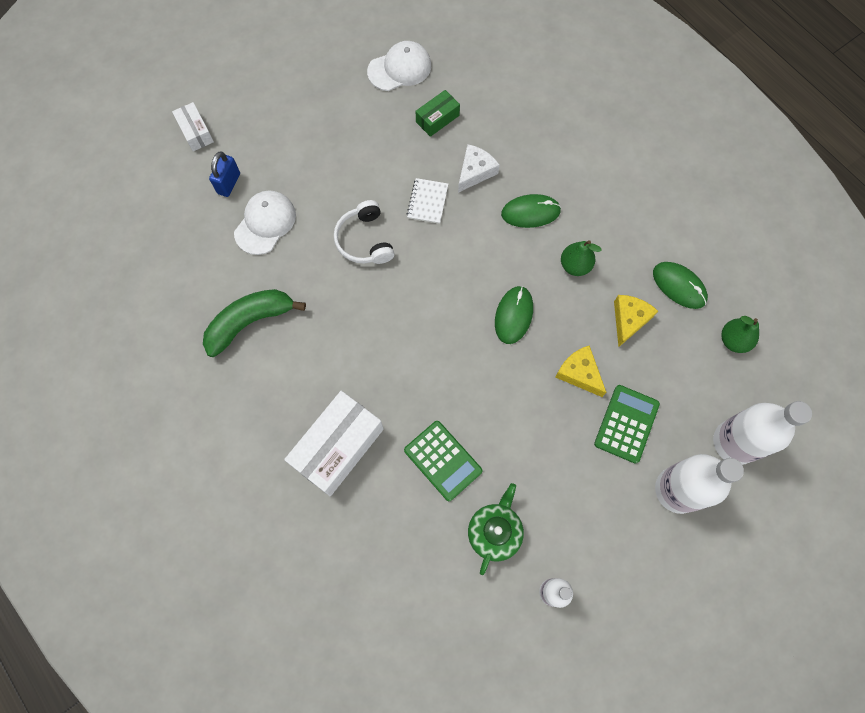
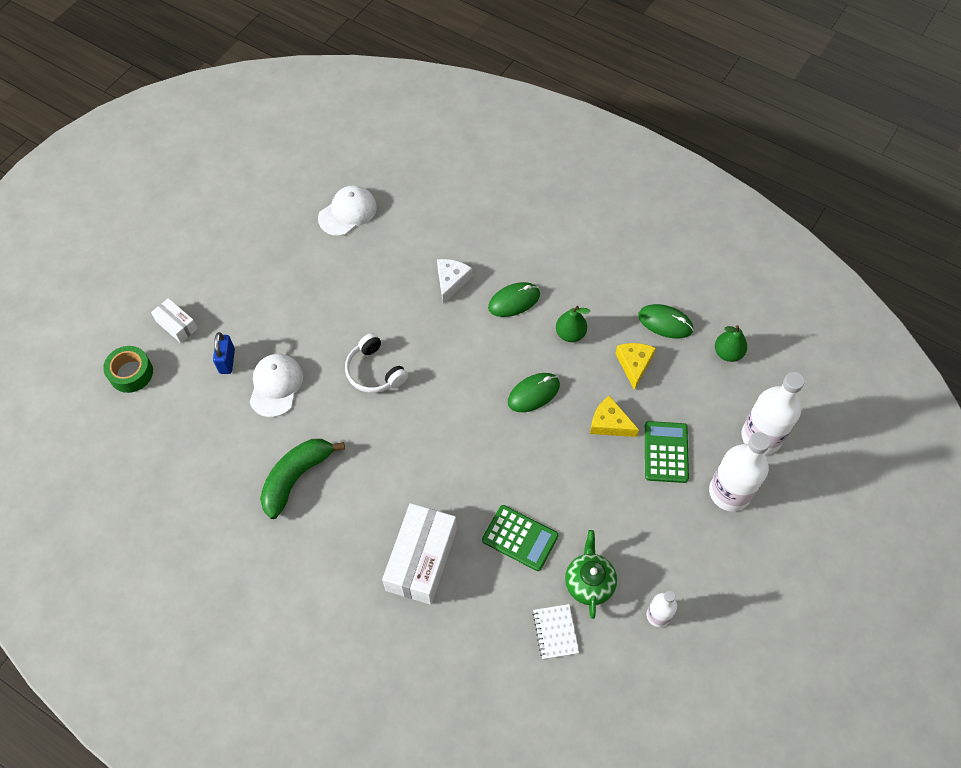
camera: 20 degrees left, 10 degrees down
white notebook [407,178,448,224] -> white notebook moved to [533,604,579,659]
green box [416,90,460,137] -> none
green mouse [495,286,533,344] -> green mouse turned 60 degrees clockwise [508,373,560,412]
none -> green tape [103,346,153,393]

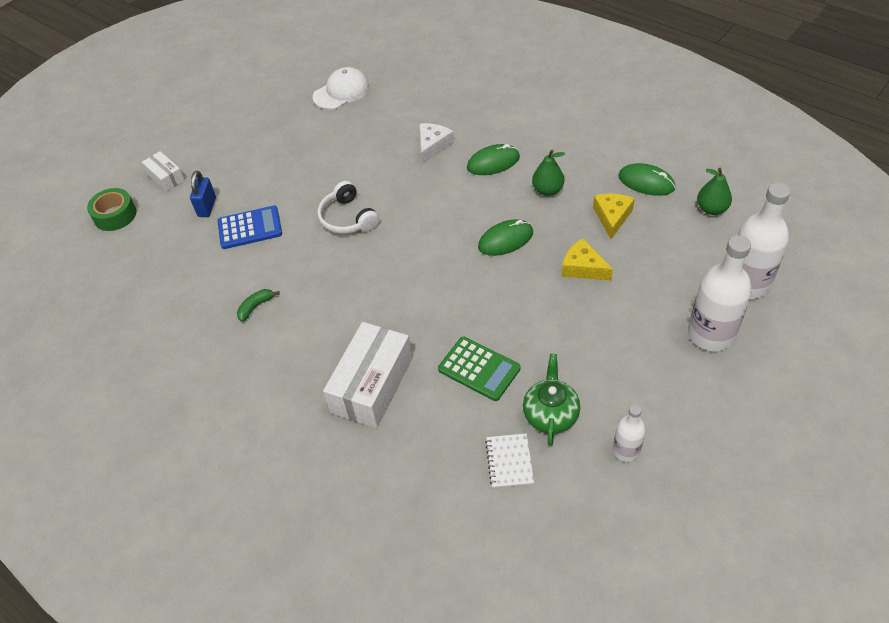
camera: 10 degrees right, 10 degrees down
white cap [250,354,303,417] -> blue calculator [217,206,282,249]
green banana [260,439,345,519] -> green banana [237,289,280,322], size x0.46
green calculator [645,421,689,483] -> none

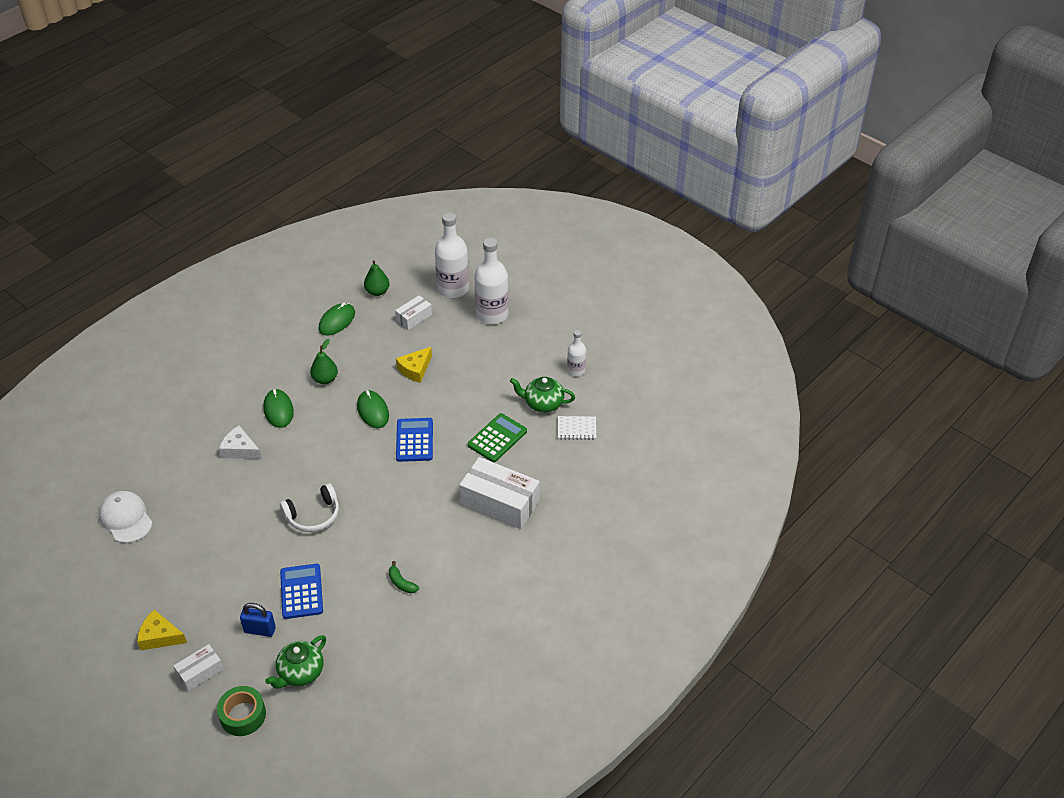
camera: 90 degrees left, 5 degrees down
yellow cheese [593,194,635,239] -> yellow cheese moved to [137,610,187,650]
none -> green teapot [265,635,326,689]
none -> white box [395,295,432,330]
none -> blue calculator [396,418,433,462]

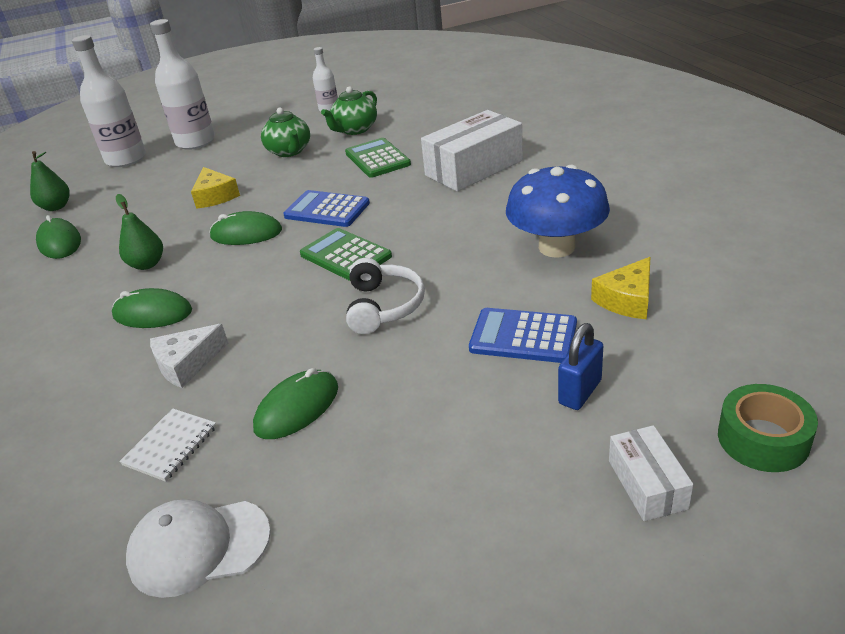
camera: 60 degrees left, 10 degrees down
yellow cheese [137,610,187,650] -> yellow cheese moved to [591,257,650,319]
green teapot [265,635,326,689] -> green teapot moved to [261,108,310,157]
green banana [389,561,419,593] -> blue mushroom [506,165,610,258]
white box [395,295,432,330] -> none
white notebook [558,416,596,440] -> white notebook moved to [119,408,217,482]
none -> green mouse [253,368,338,439]
none -> green calculator [300,228,392,281]

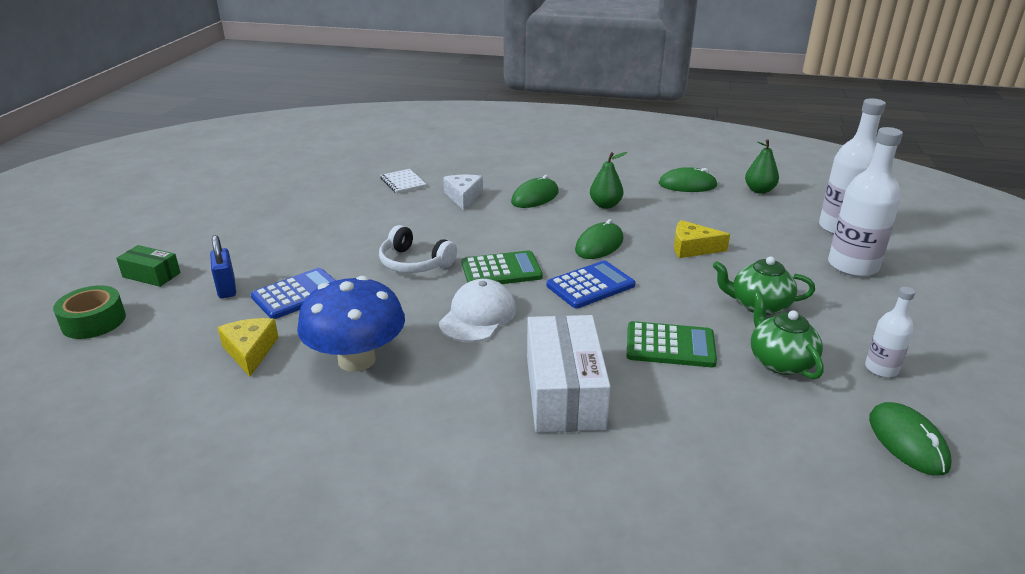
camera: 120 degrees right, 5 degrees down
white cap [126,499,271,598] -> white cap moved to [438,279,516,342]
green mouse [253,368,338,439] -> green mouse moved to [869,402,952,476]
white box [609,425,694,521] -> green box [116,245,181,287]

